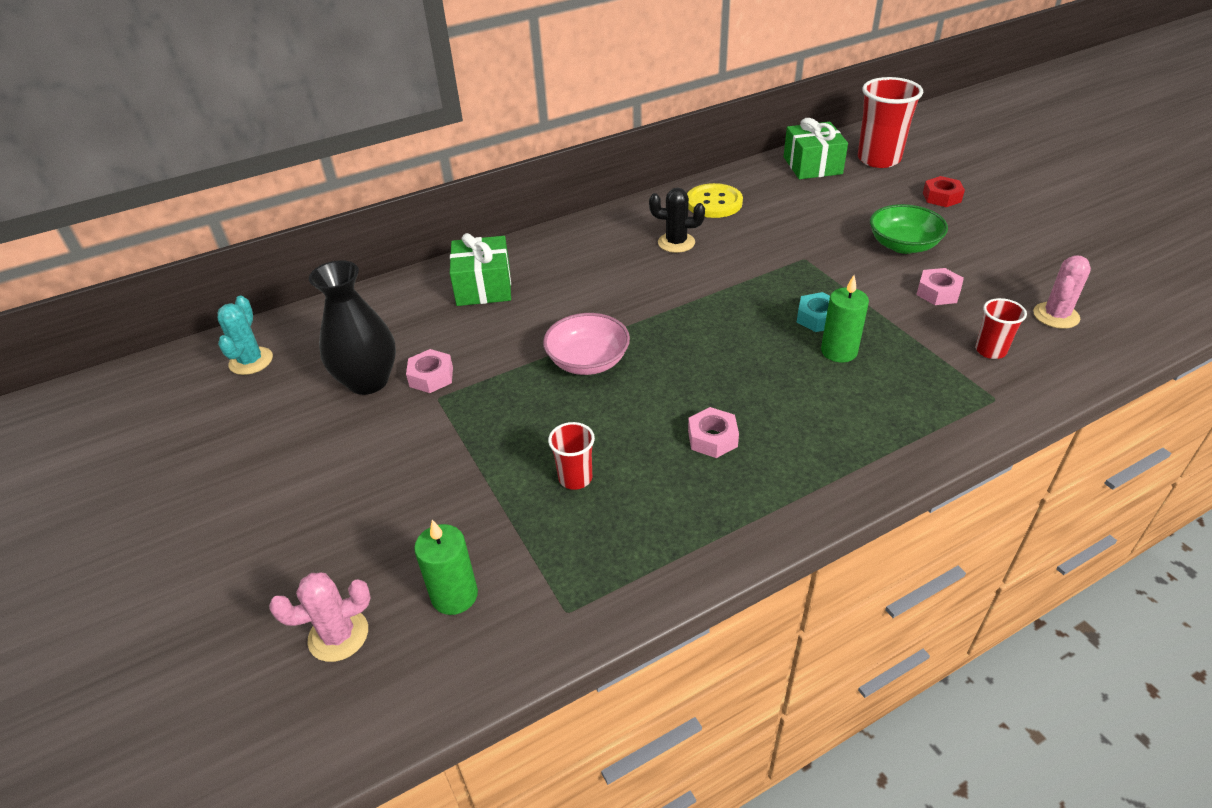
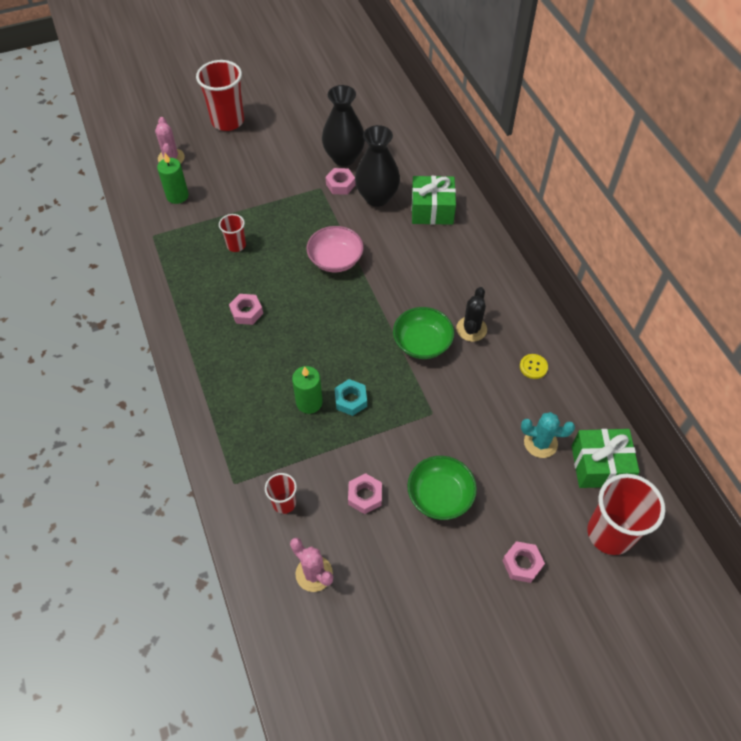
camera: 95 degrees right, 15 degrees up
turquoise cactus [218,296,273,375] -> turquoise cactus moved to [521,412,575,458]
yellow button [687,183,743,218] -> yellow button [520,354,548,379], size x0.54
red nut [923,176,965,207] -> pink nut [502,541,545,583]
none -> red cup [196,60,244,131]
none -> black vase [355,125,400,207]
none -> green bowl [393,307,454,359]

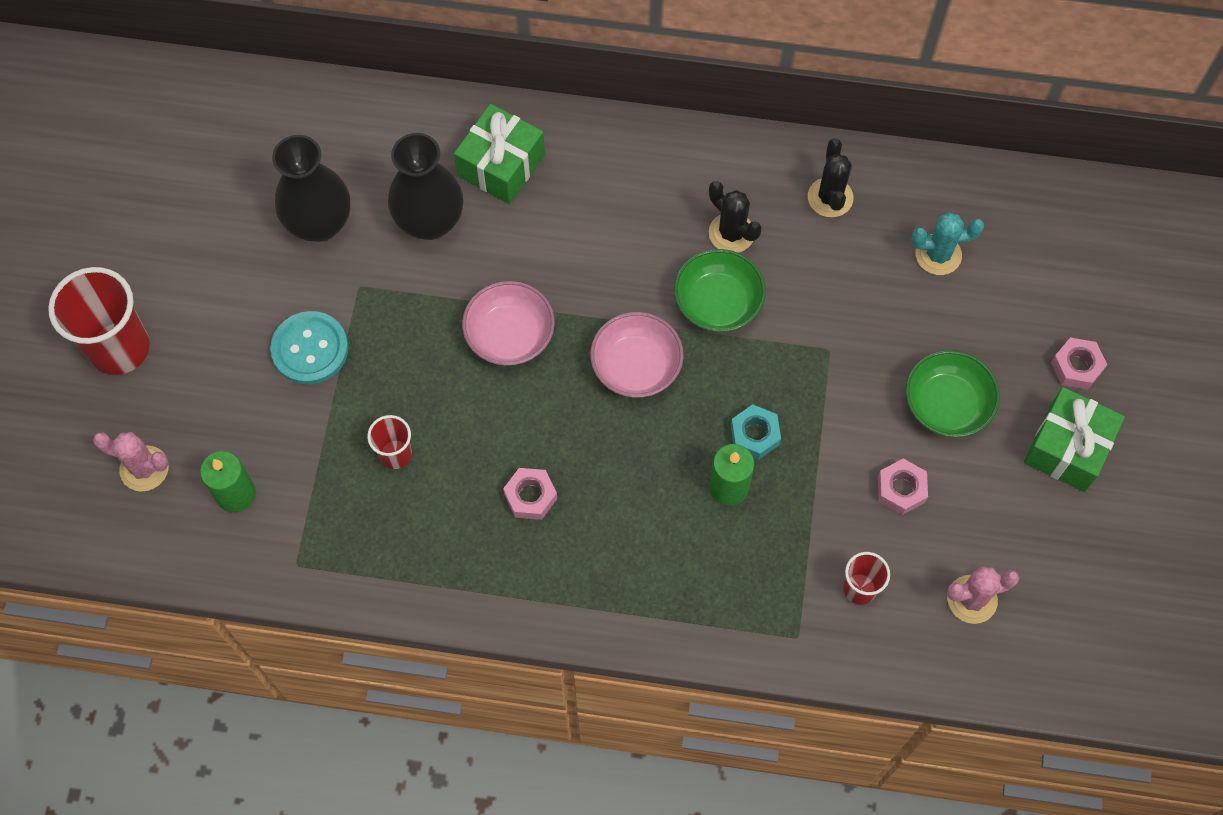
camera: 60 degrees left, 10 degrees up
pink nut [326,168,356,195] -> none
yellow button [520,354,548,379] -> black cactus [808,138,853,217]
turquoise cactus [521,412,575,458] -> turquoise cactus turned 45 degrees clockwise [911,212,984,275]
green gift [572,429,640,488] -> green gift moved to [1024,387,1125,492]
red cup [587,474,665,555] -> none
none -> turquoise button [270,311,348,385]
none -> pink bowl [590,312,684,398]

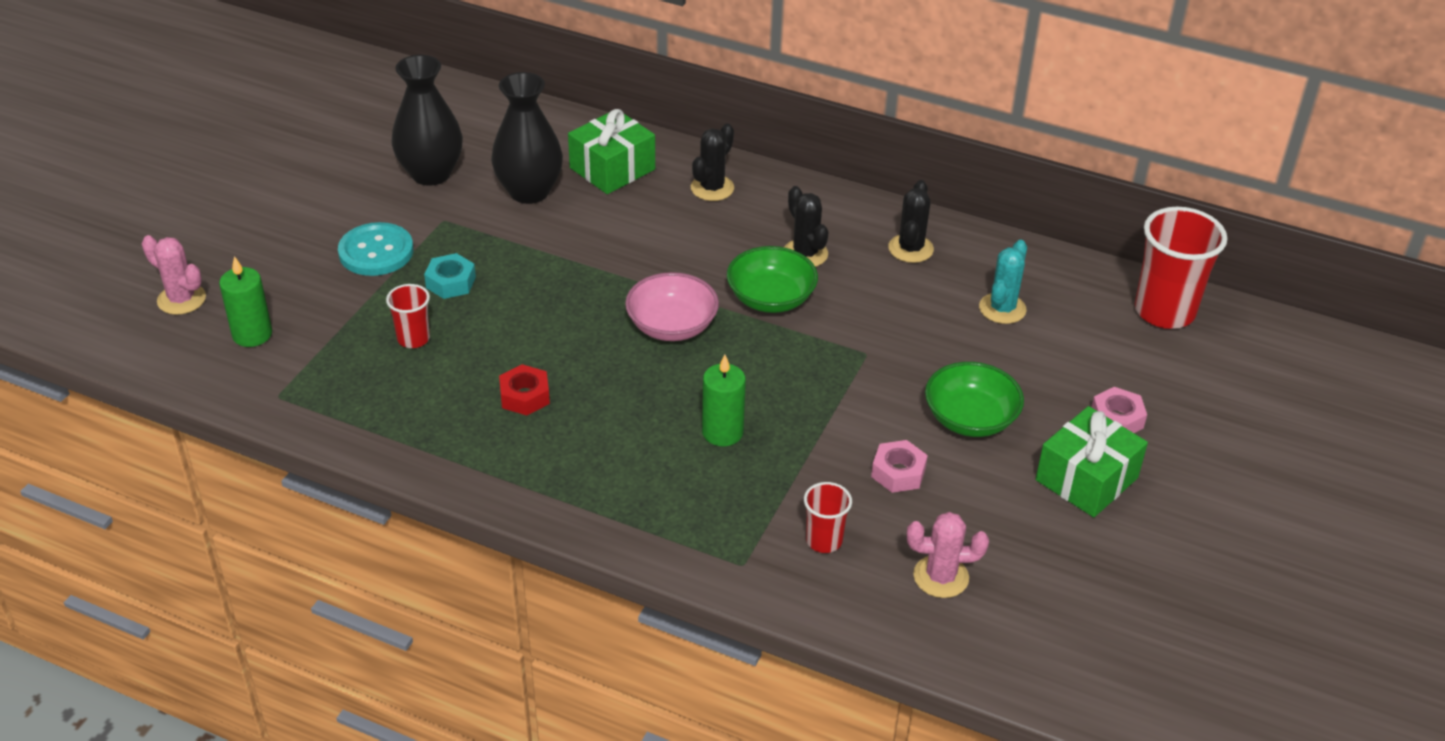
camera: 15 degrees right, 25 degrees down
red cup [48,267,150,375] -> red cup moved to [1135,207,1228,329]
pink bowl [462,281,555,366] -> none
pink nut [503,468,557,520] -> red nut [499,364,550,415]
turquoise nut [731,404,781,460] -> turquoise nut moved to [424,253,476,299]
turquoise cactus [911,212,984,275] -> turquoise cactus turned 75 degrees counterclockwise [979,240,1027,324]
none -> black cactus [691,123,734,201]

